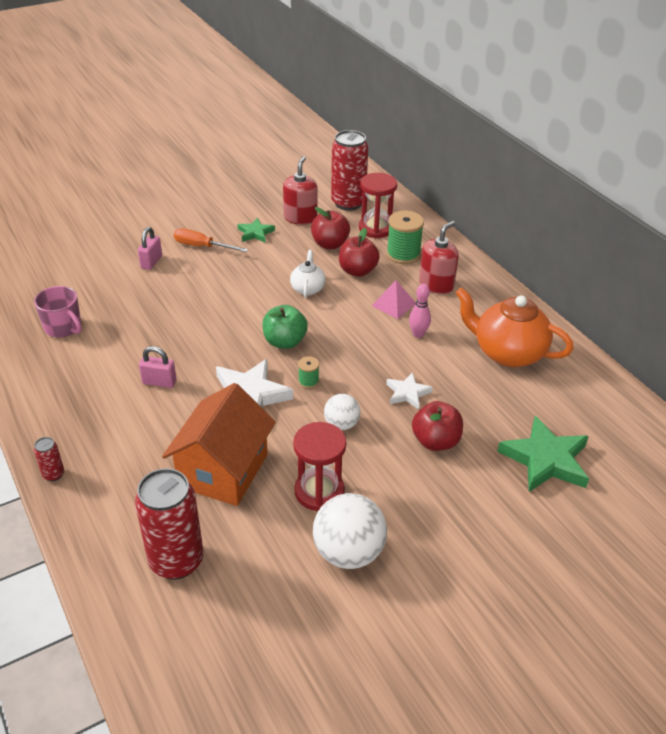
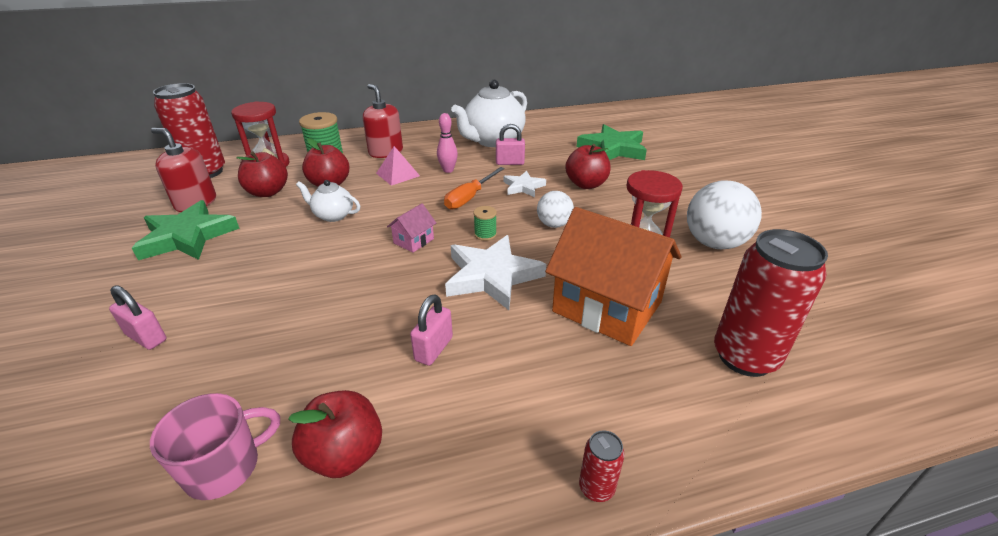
camera: 75 degrees left, 5 degrees down
orange screwdriver [174,228,248,252] -> orange screwdriver moved to [444,167,505,209]
green star [237,218,275,243] -> green star [132,200,240,260], size x1.82
green apple [262,305,308,349] -> pink house [387,203,436,253]
orange teapot [456,287,574,367] -> white teapot [451,80,527,147]
none -> red apple [288,390,382,478]
none -> pink padlock [496,124,525,165]

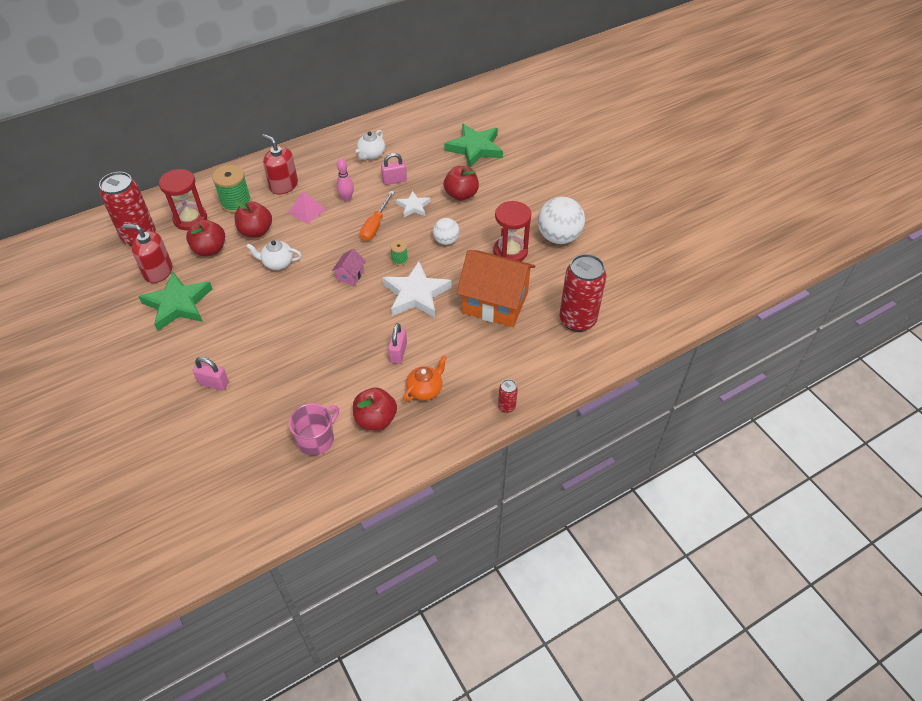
camera: 15 degrees left, 15 degrees up
white teapot [451,80,527,147] -> white teapot [356,130,385,160], size x0.52
none -> orange teapot [403,355,447,402]

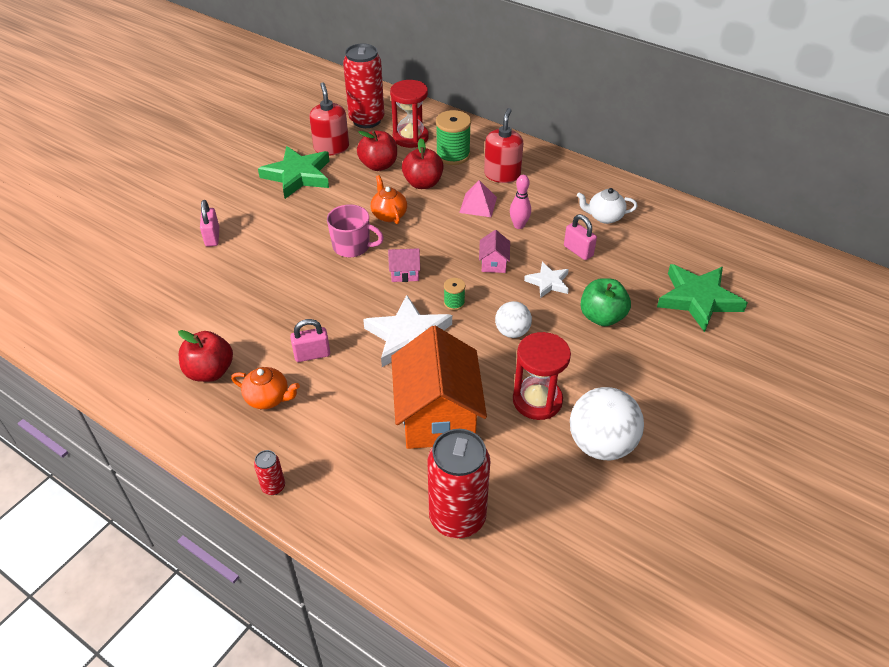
camera: 65 degrees right, 5 degrees down
white teapot [246,240,302,270] -> orange teapot [371,175,407,224]
pink mug [289,403,339,456] -> pink mug moved to [327,204,384,257]
orange screwdriver [360,191,394,241] -> pink house [479,230,510,273]
red apple [444,166,479,201] -> green apple [580,278,631,326]

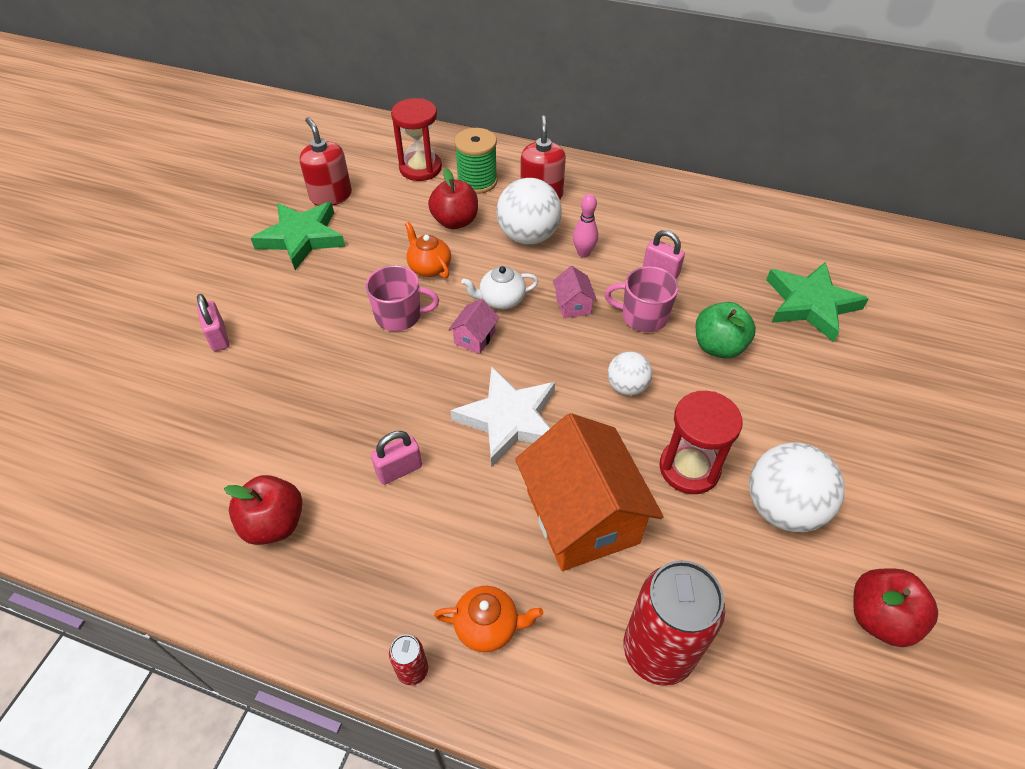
camera: 15 degrees left, 5 degrees up
orange teapot [231,367,300,409] -> orange teapot moved to [434,586,543,652]
red can [343,43,384,128] -> none
red apple [357,130,397,171] -> red apple moved to [853,568,938,647]
pink house [388,248,420,282] -> pink house turned 45 degrees counterclockwise [448,299,499,354]
green spool [444,278,465,310] -> none
pink pyramid [459,180,497,217] -> white ball [496,178,562,245]
white star [524,262,569,298] -> pink mug [605,266,679,332]
white teapot [577,188,637,224] -> white teapot moved to [461,266,539,309]

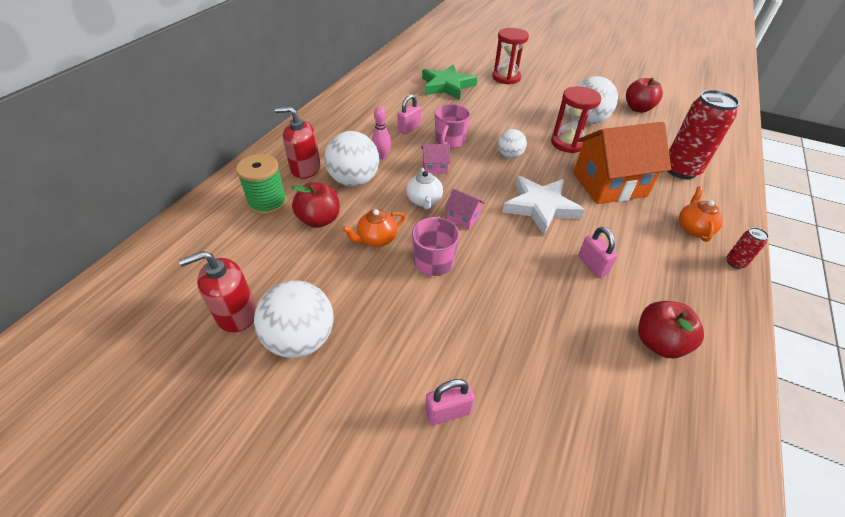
camera: 85 degrees left, 5 degrees down
green star [251,202,345,270] -> white ball [254,280,334,358]
red hourglass [391,98,442,181] -> red hourglass moved to [492,28,529,85]
green apple [696,302,756,359] -> none

